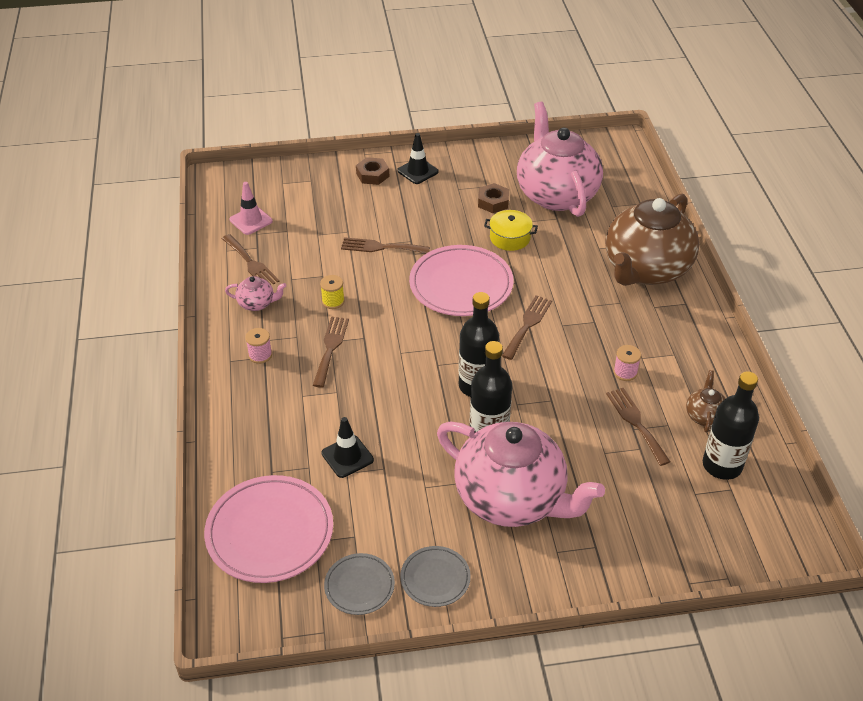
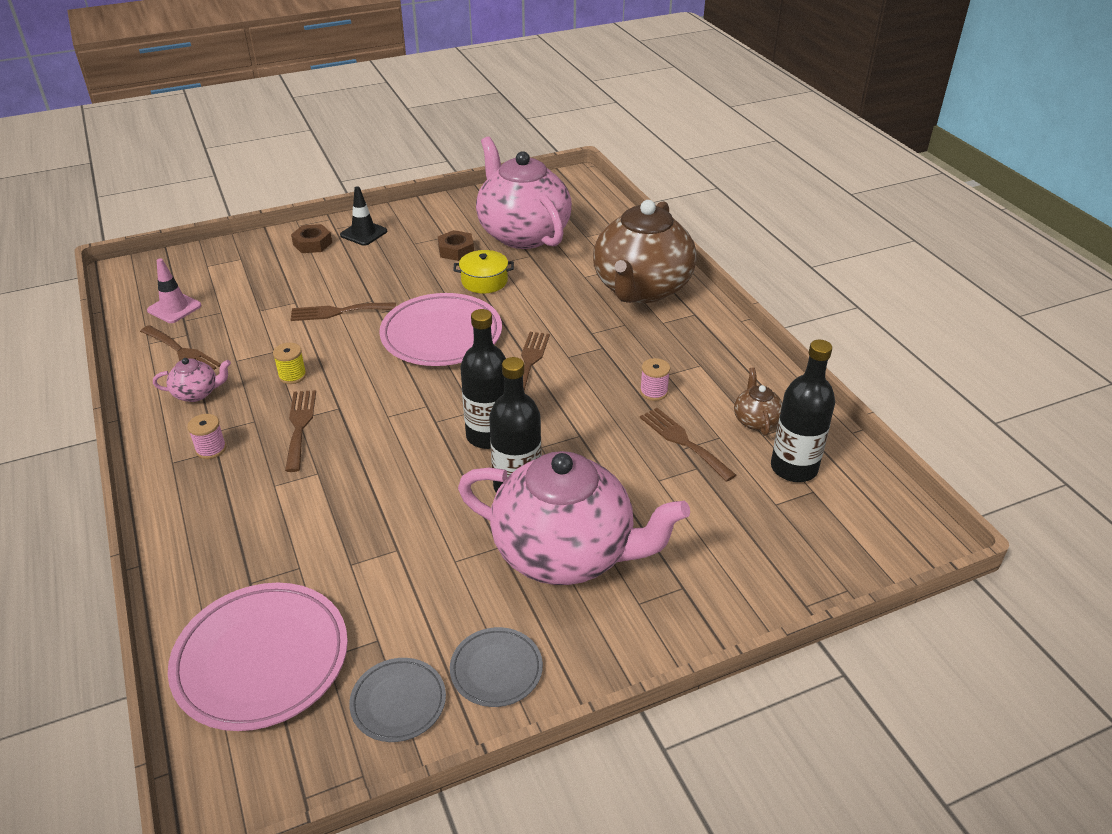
camera: 15 degrees left, 5 degrees down
black traffic cone [322,417,374,478] -> none

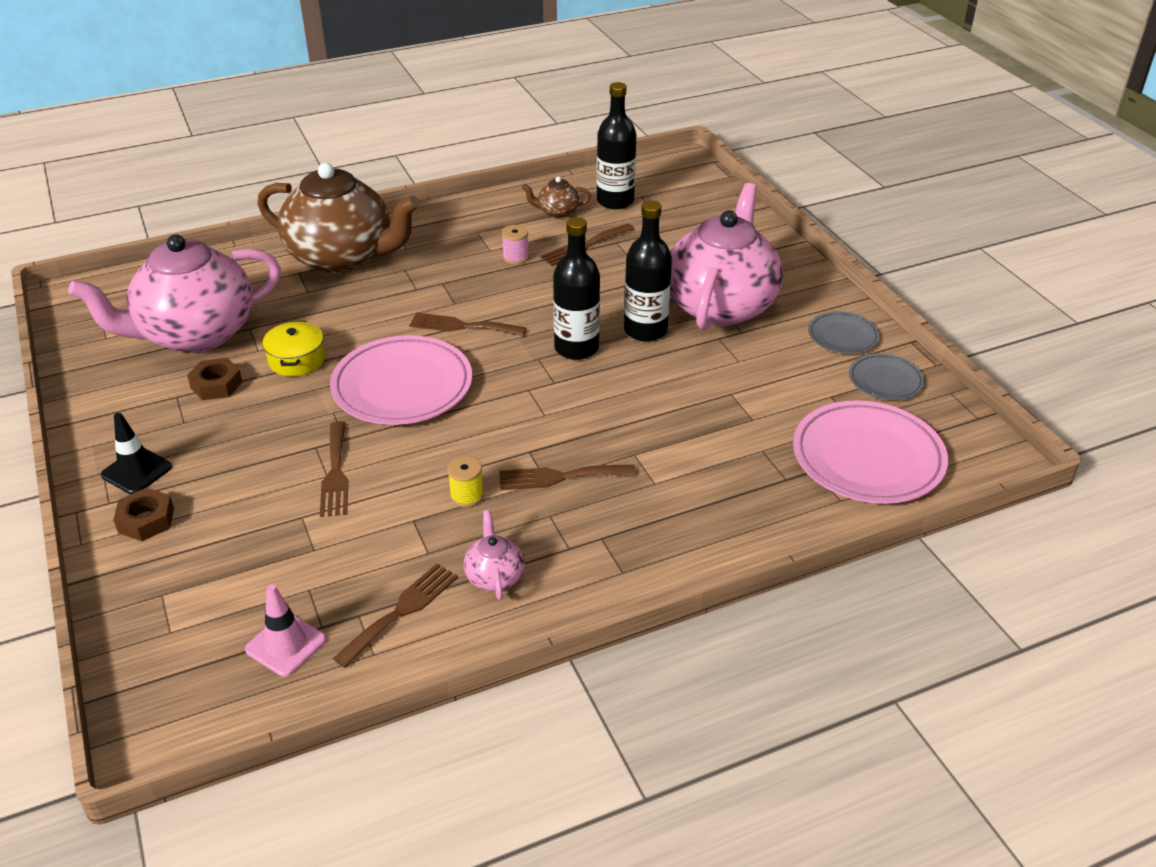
camera: 90 degrees left, 0 degrees up
pink spool [187,414,226,459] -> none

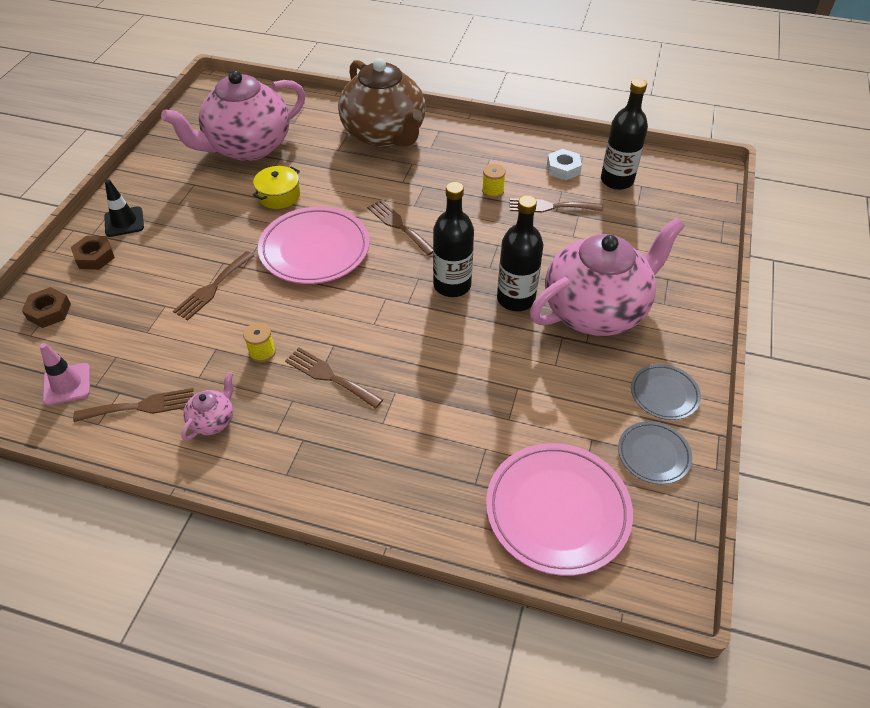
camera: 40 degrees right, 10 degrees up
pink teapot [68,234,281,353] -> pink teapot turned 45 degrees counterclockwise [161,70,305,161]
brown nut [187,358,242,400] -> brown nut moved to [22,287,71,328]
pink spool [502,225,529,265] -> yellow spool [482,164,506,198]
brown teapot [522,177,591,218] -> white nut [547,149,582,180]

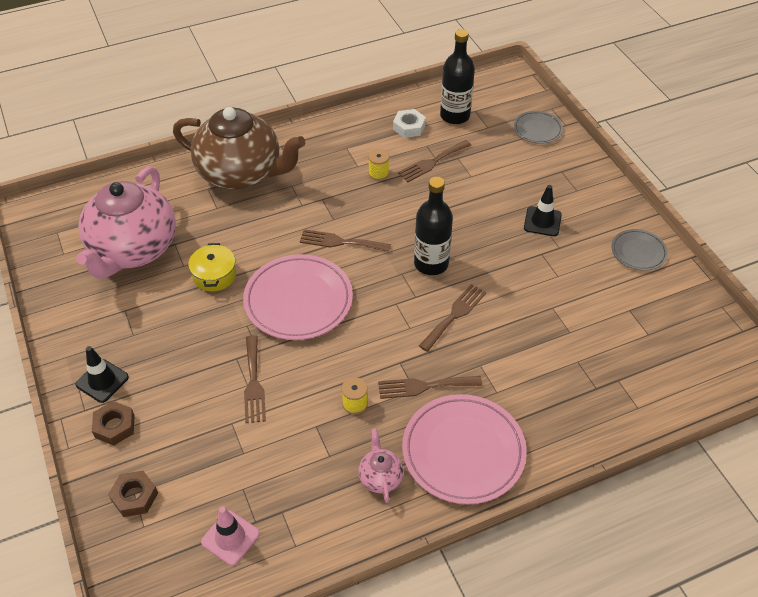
camera: 40 degrees left, 0 degrees up
brown fork [73,388,194,422] -> brown fork moved to [419,284,486,352]
pink plate [486,443,633,576] -> pink plate moved to [402,394,527,504]
black bottle [497,196,543,311] -> none
pink teapot [530,218,685,336] -> black traffic cone [524,185,562,236]
grey plate [618,421,692,484] -> grey plate moved to [514,111,563,144]

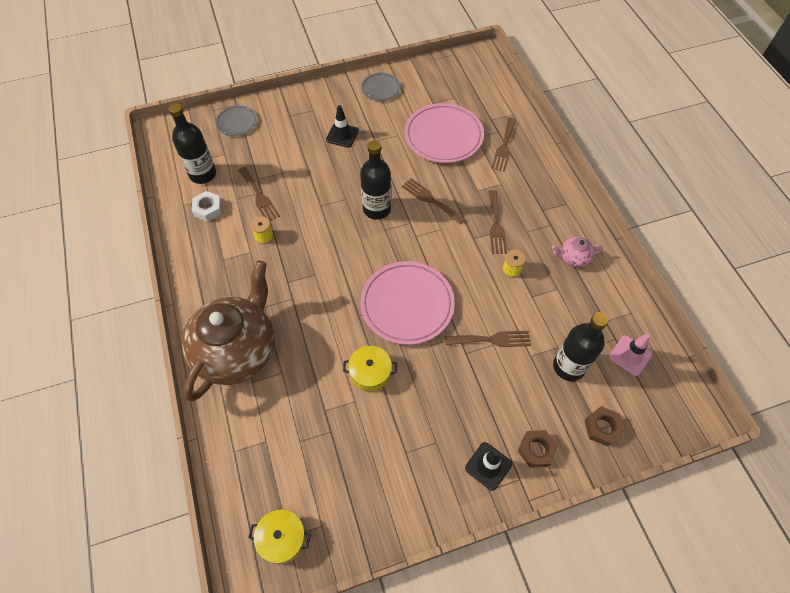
camera: 85 degrees left, 10 degrees up
pink teapot [76,166,176,279] -> none
brown fork [300,229,391,252] -> brown fork moved to [491,117,516,172]
pink plate [402,394,527,504] -> pink plate moved to [404,103,484,163]
none -> yellow pot [248,509,311,564]
none -> black bottle [553,312,608,381]

